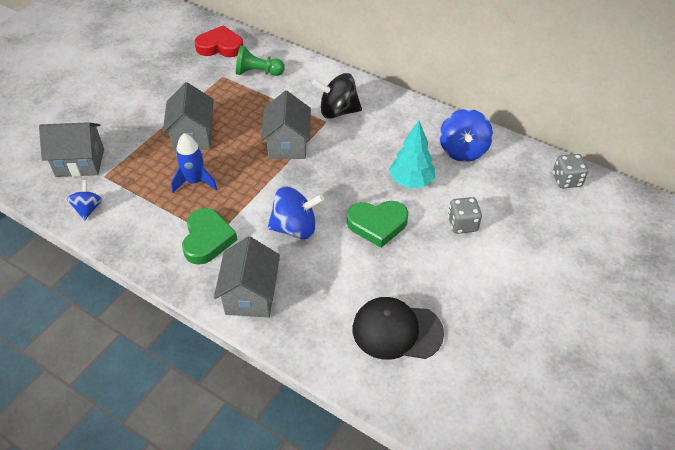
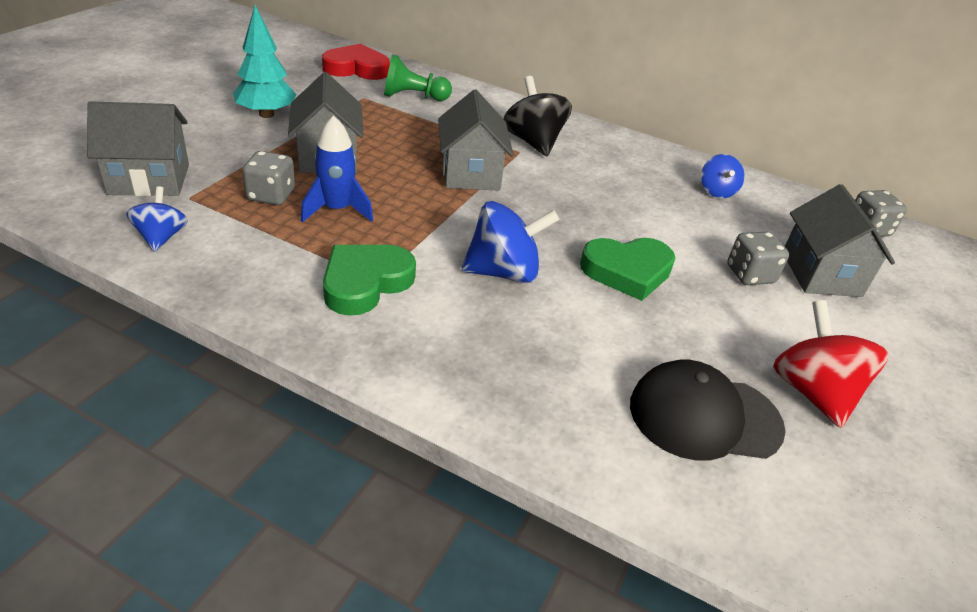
camera: 10 degrees left, 10 degrees down
green heart [182,208,237,265] -> green heart turned 135 degrees counterclockwise [323,245,416,316]
grey house [214,236,280,317] -> grey house moved to [785,184,895,297]
black spinning top [312,73,362,119] -> black spinning top turned 75 degrees clockwise [504,76,572,156]
turquoise tree [389,120,435,188] -> turquoise tree moved to [233,5,296,118]
blue spinning top [439,109,493,162] -> blue spinning top [701,154,745,198], size x0.60
none -> grey dice [242,151,295,205]
none -> red spinning top [773,300,889,428]

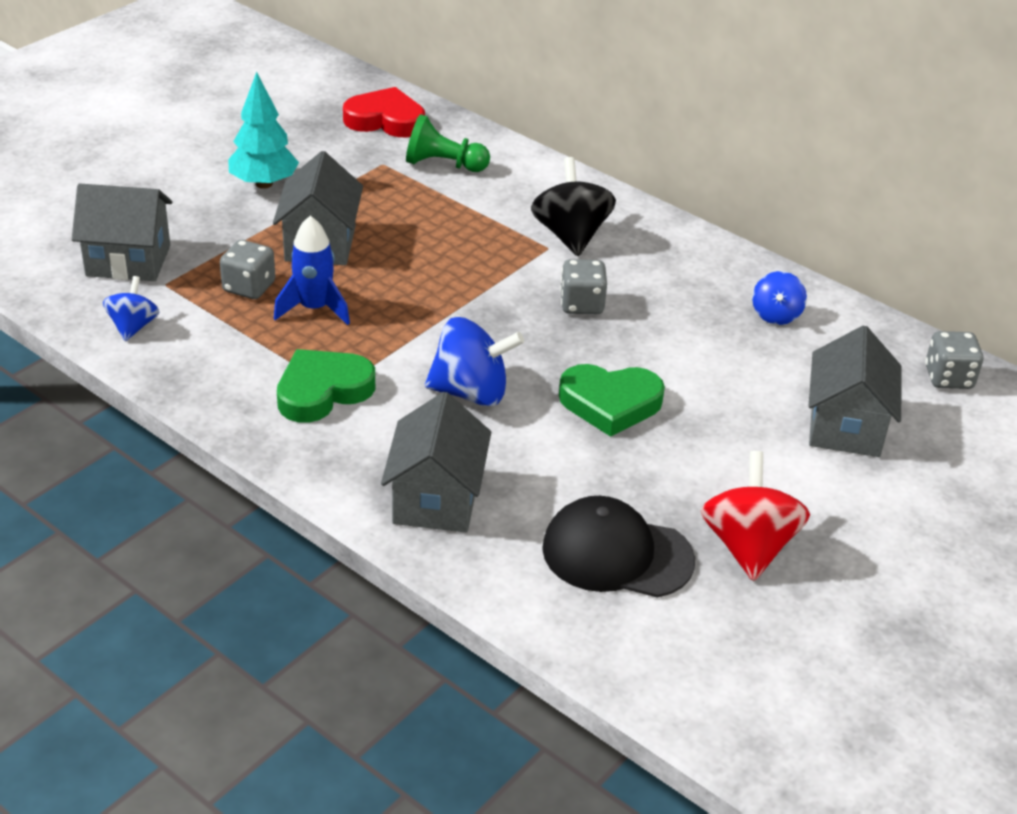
camera: 15 degrees right, 0 degrees up
grey house [438,90,513,191] -> grey house moved to [381,392,491,533]
grey dice [728,232,789,285] -> grey dice moved to [560,259,607,314]

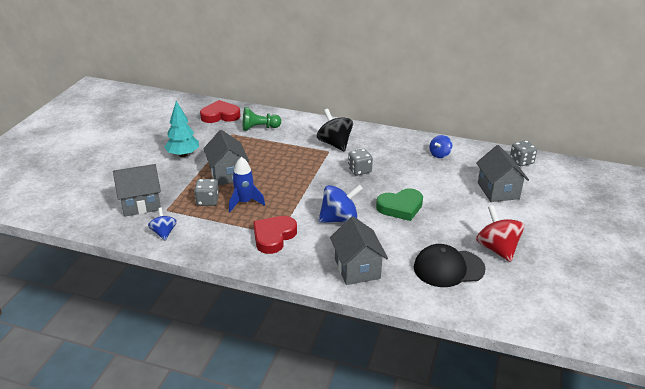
camera: 20 degrees left, 5 degrees down
green heart [277,349,375,423] -> red heart [253,216,297,254]
blue spinning top [752,271,807,325] -> blue spinning top turned 45 degrees clockwise [429,135,452,158]

